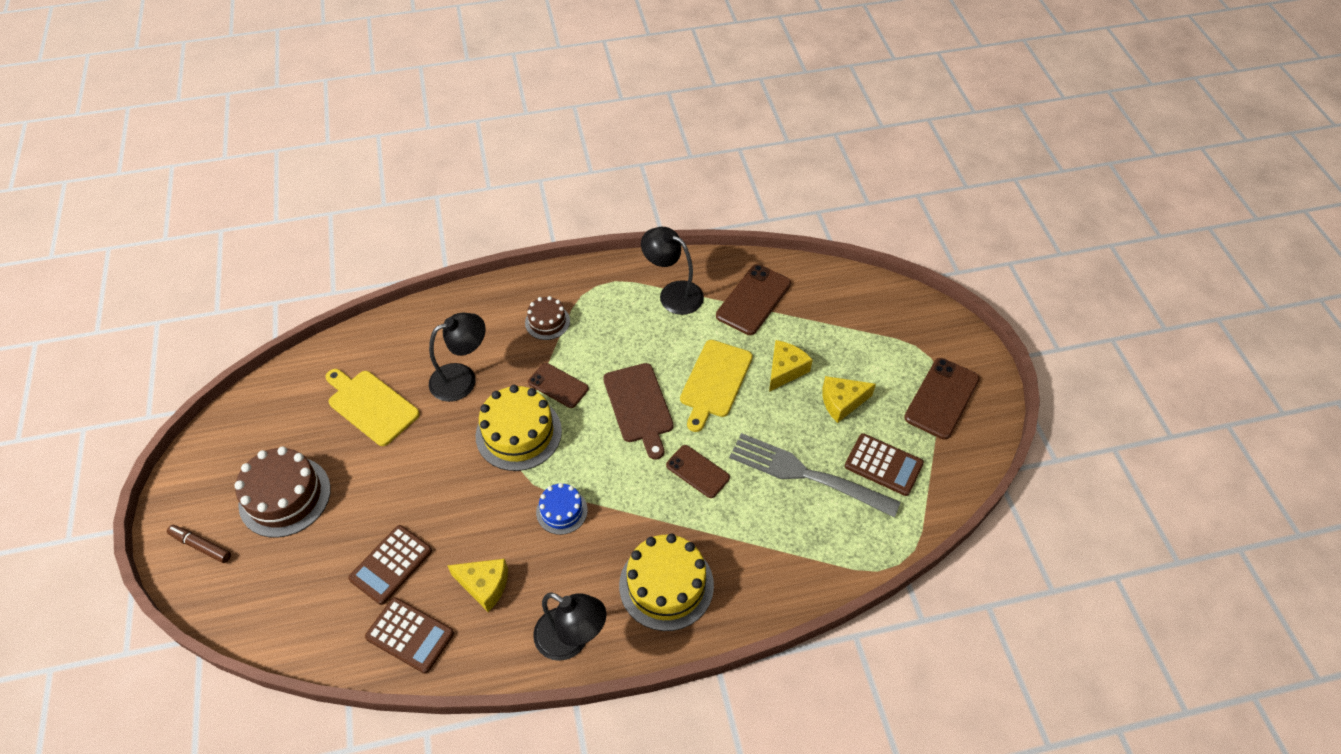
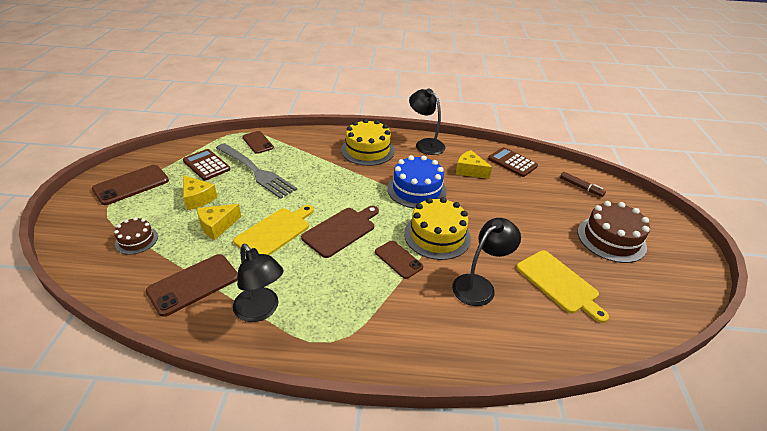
camera: 165 degrees left, 15 degrees down
brown marker [167,525,231,563] -> brown marker moved to [560,172,606,197]
brown calculator [348,525,432,605] -> none
black lamp [429,313,486,402] -> black lamp turned 150 degrees clockwise [452,218,521,306]
brown cake [525,296,570,340] -> brown cake moved to [114,217,158,255]
blue cake [536,483,588,535] -> blue cake [387,155,447,209], size x1.76
brown cutting board [603,363,674,460] -> brown cutting board turned 45 degrees clockwise [301,206,379,258]
brown phone [666,445,730,498] -> brown phone moved to [242,131,274,154]
yellow cheese [822,376,876,423] -> yellow cheese turned 45 degrees clockwise [183,175,217,210]

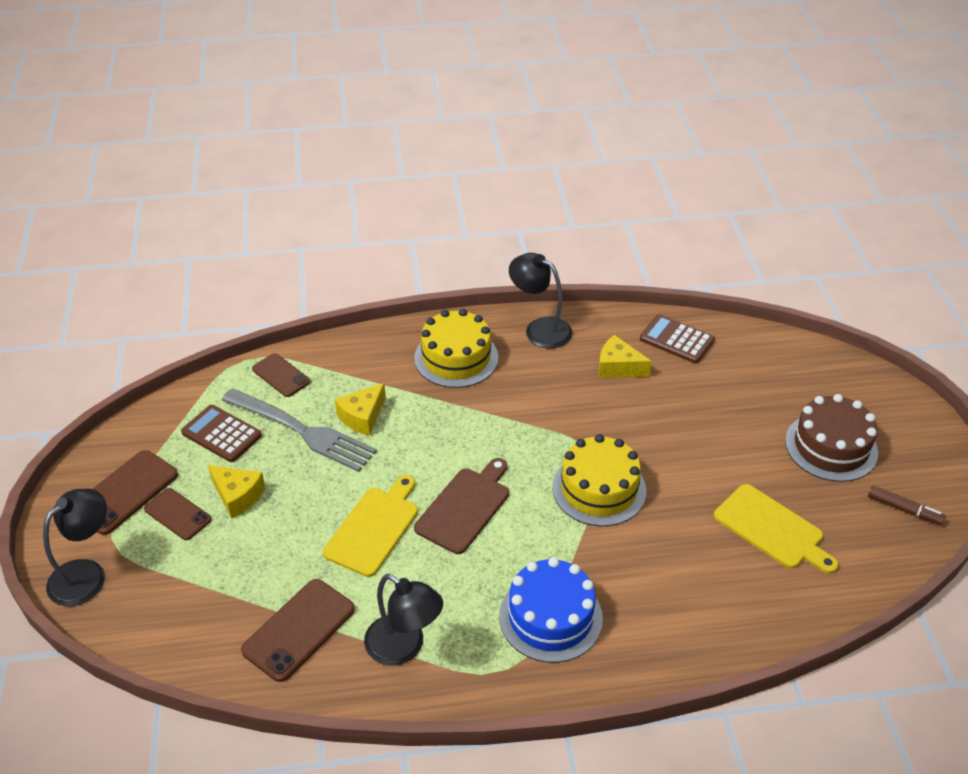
camera: 10 degrees left, 5 degrees up
brown cake [114,217,158,255] -> none
yellow cheese [197,204,241,240] -> yellow cheese moved to [335,383,386,436]
brown phone [375,241,423,279] -> brown phone moved to [144,488,212,540]
blue cake [387,155,447,209] -> blue cake moved to [499,557,603,663]
black lamp [452,218,521,306] -> black lamp moved to [43,488,107,606]
brown marker [560,172,606,197] -> brown marker moved to [868,486,946,525]

